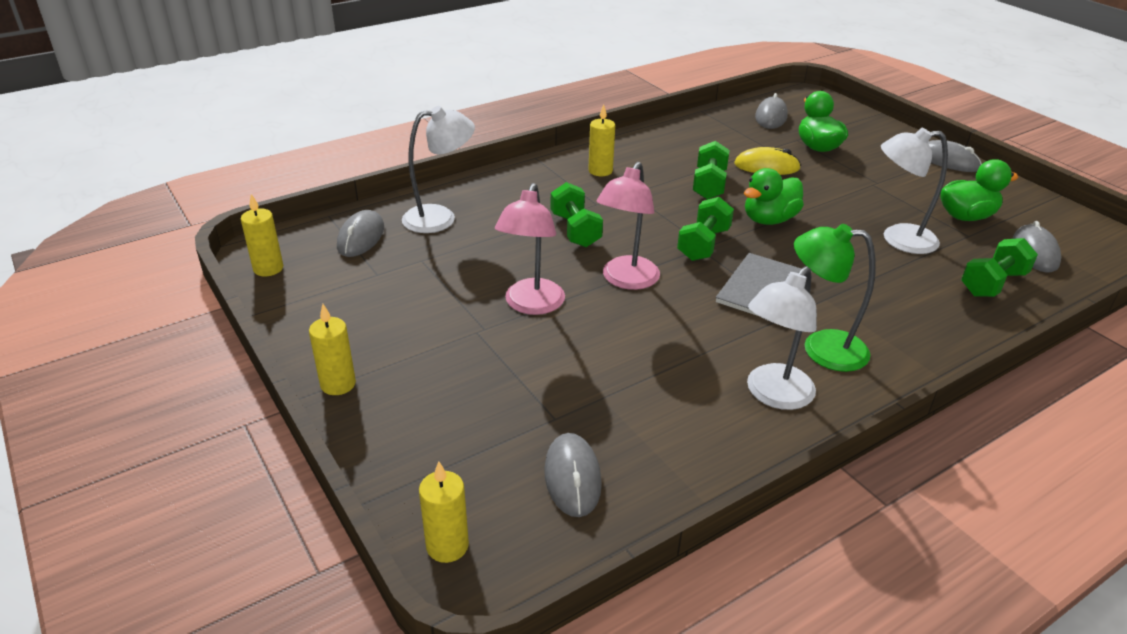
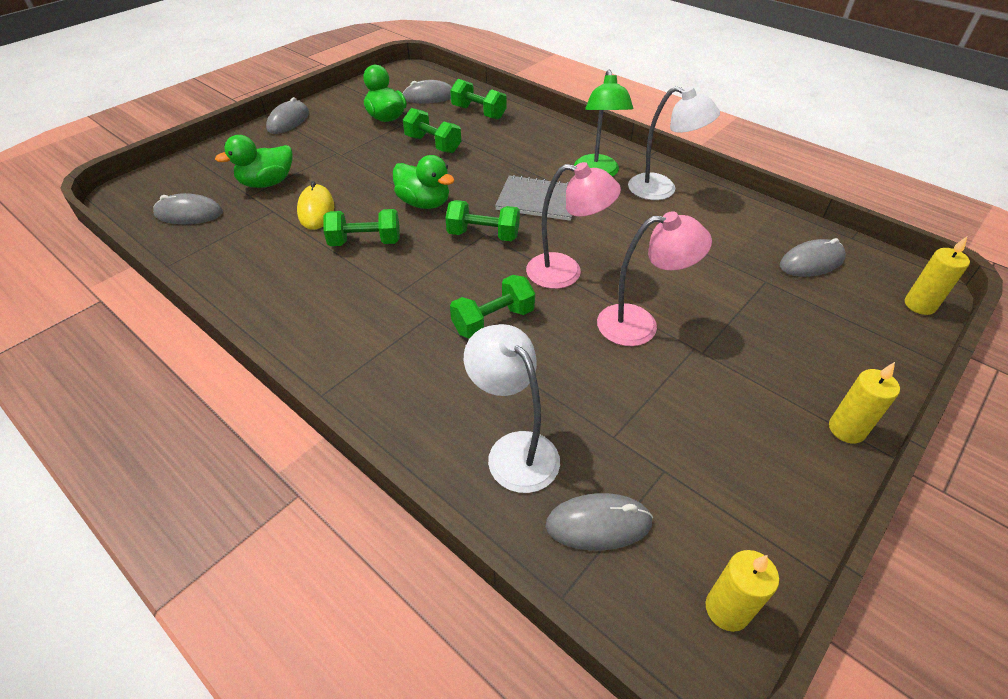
camera: 105 degrees left, 10 degrees up
yellow candle [588,104,615,176] -> none
white lamp [881,128,948,254] -> green dumbbell [403,108,461,153]

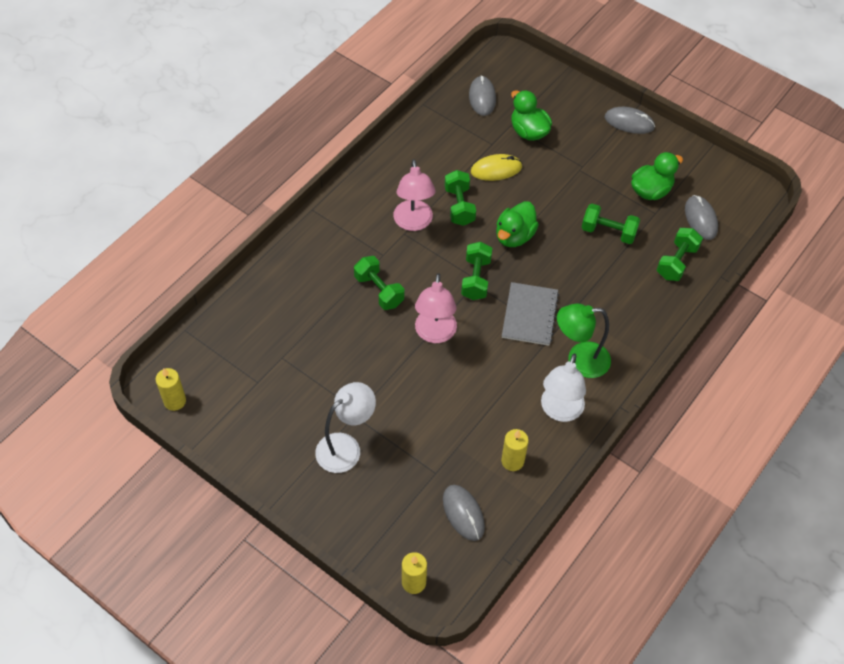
camera: 85 degrees right, 10 degrees up
green dumbbell [403,108,461,153] -> green dumbbell turned 75 degrees clockwise [581,204,640,244]
white lamp [464,324,560,493] -> white lamp moved to [315,382,376,473]
grey mouse [545,493,653,550] -> none
pink lamp [597,211,712,346] -> pink lamp moved to [393,159,436,231]
yellow candle [829,362,900,444] -> yellow candle moved to [501,429,529,471]

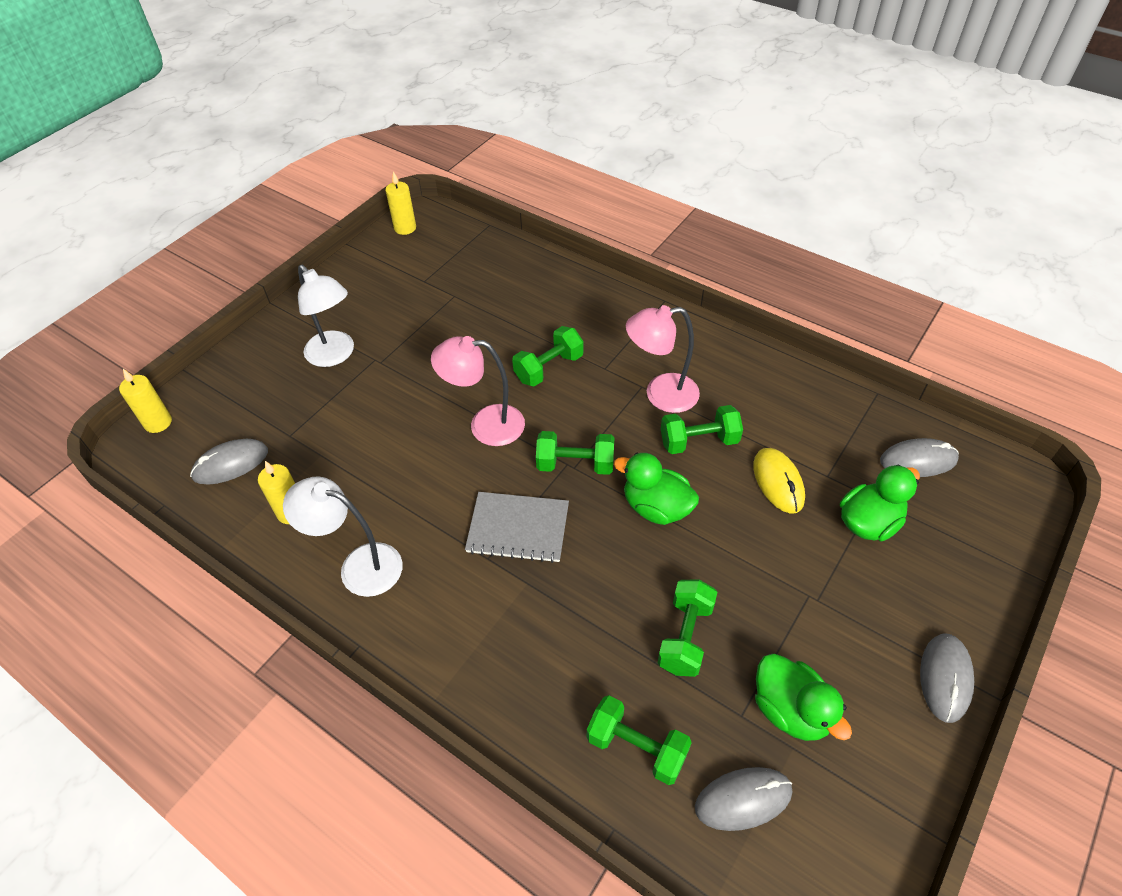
camera: 90 degrees right, 5 degrees down
green lamp [557,304,611,378] -> none

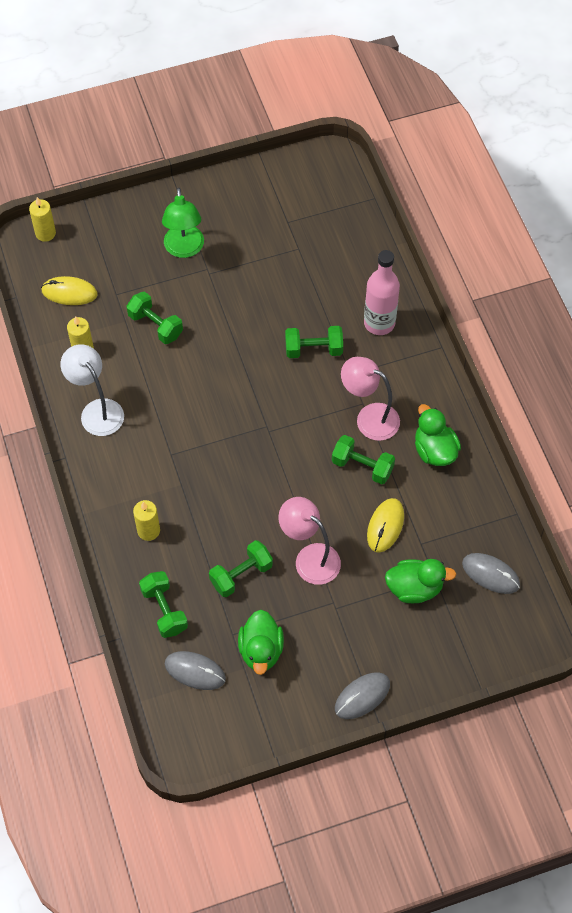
camera: 35 degrees right, 10 degrees up
grey mouse [190,439,268,485] -> yellow mouse [41,276,98,305]
white lamp [298,265,354,367] -> green lamp [162,188,204,258]
yellow candle [385,171,416,235] -> yellow candle moved to [133,500,160,541]
pink lamp [431,336,525,446] -> pink lamp moved to [278,497,341,585]
grey notebook [465,492,569,563] -> none
green dumbbell [536,431,614,475] -> green dumbbell moved to [127,292,183,344]
green duck [614,452,699,525] -> green duck moved to [415,404,461,466]
none -> pink bottle [364,250,400,335]

